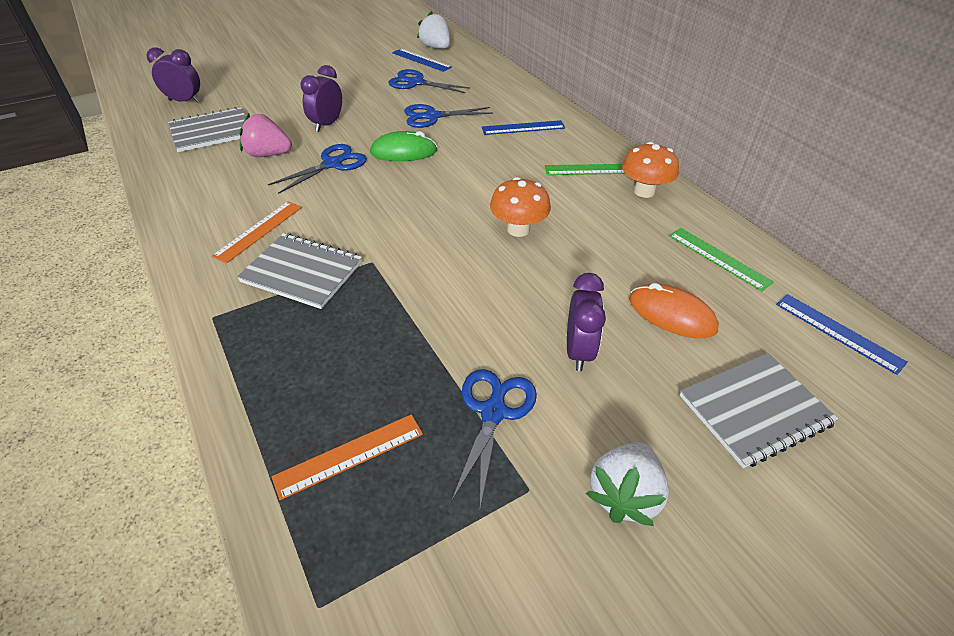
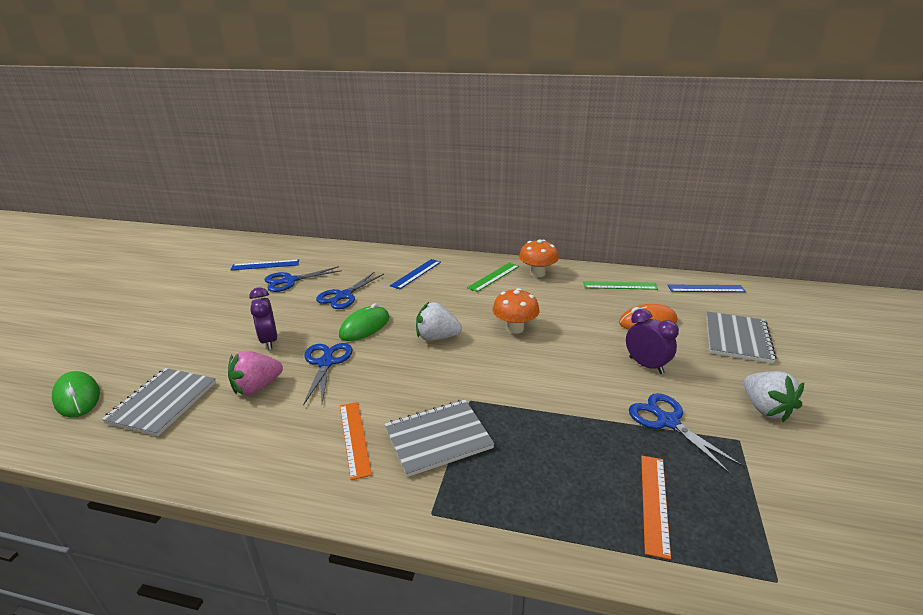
camera: 45 degrees left, 15 degrees down
purple clock [146,47,200,103] -> green mouse [52,371,100,417]
white strawberry [417,11,450,49] -> white strawberry moved to [416,302,462,341]

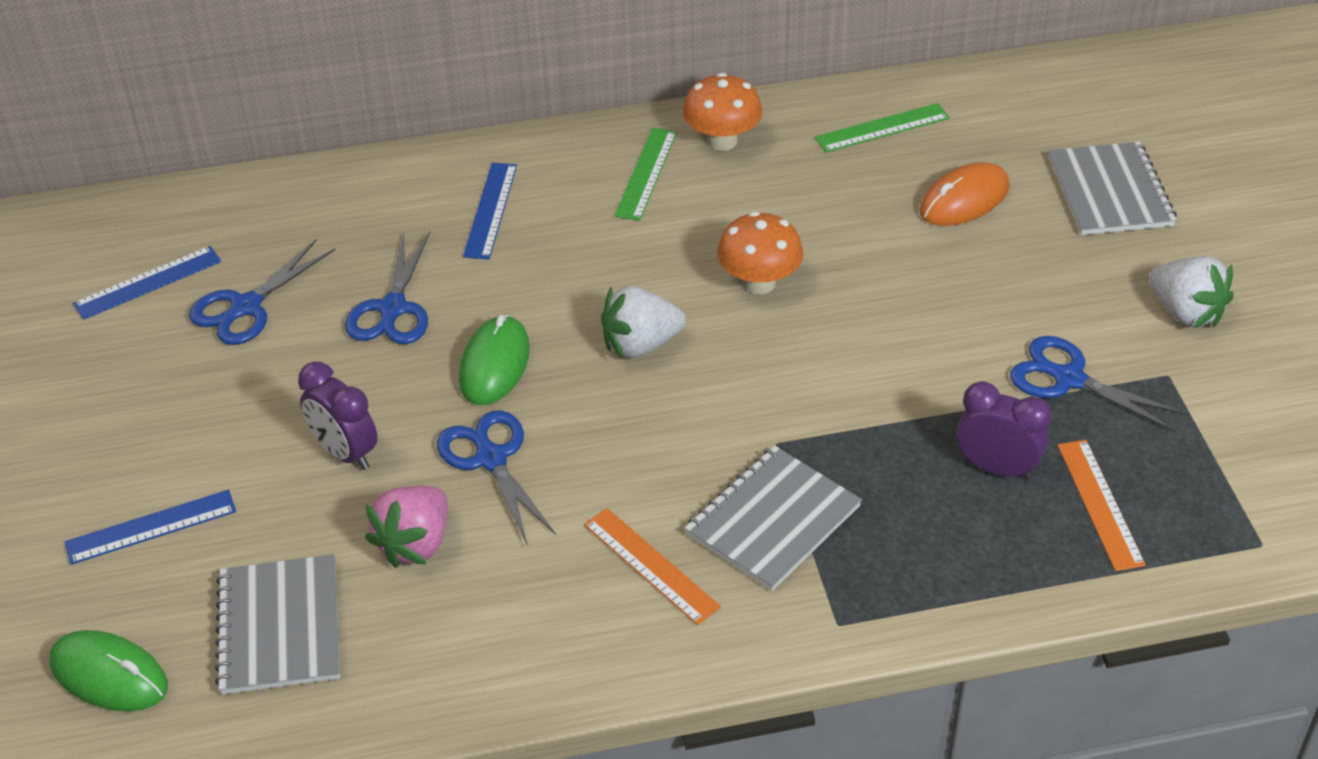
camera: 25 degrees left, 15 degrees up
purple clock [626,309,679,374] -> purple clock moved to [957,382,1052,480]
blue ruler [668,285,746,292] -> blue ruler moved to [64,490,236,565]

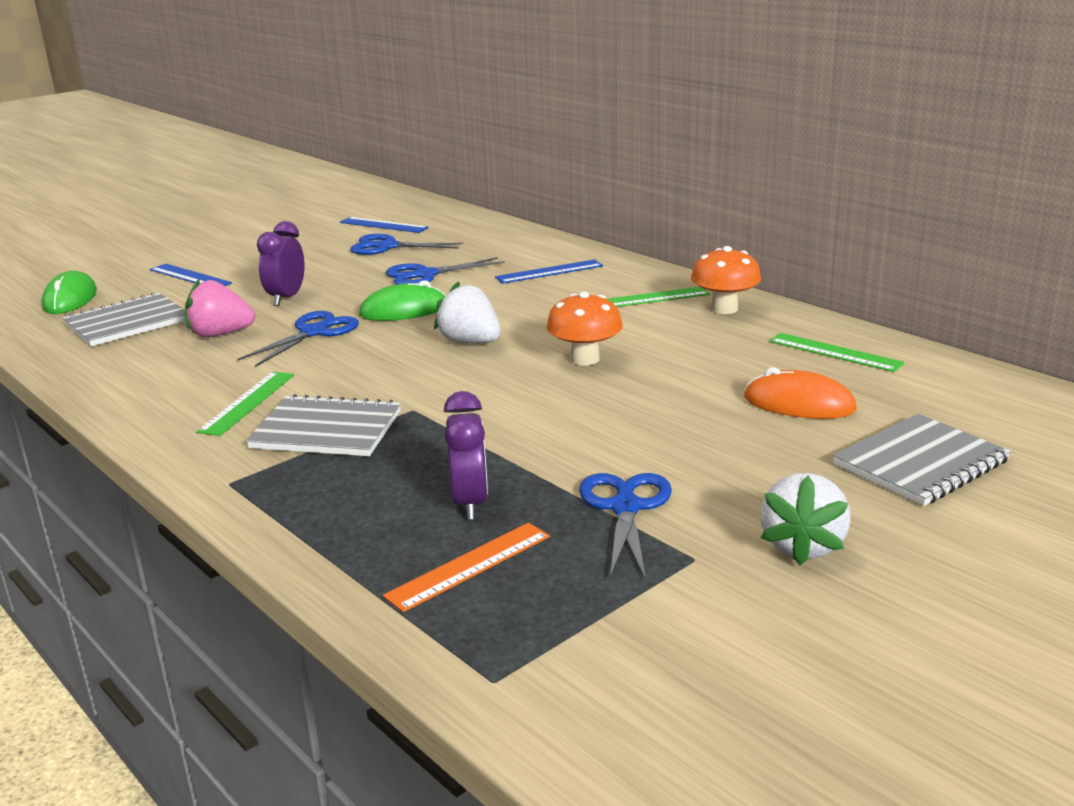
camera: 60 degrees right, 20 degrees down
orange ruler [584,508,721,625] -> green ruler [197,372,294,436]

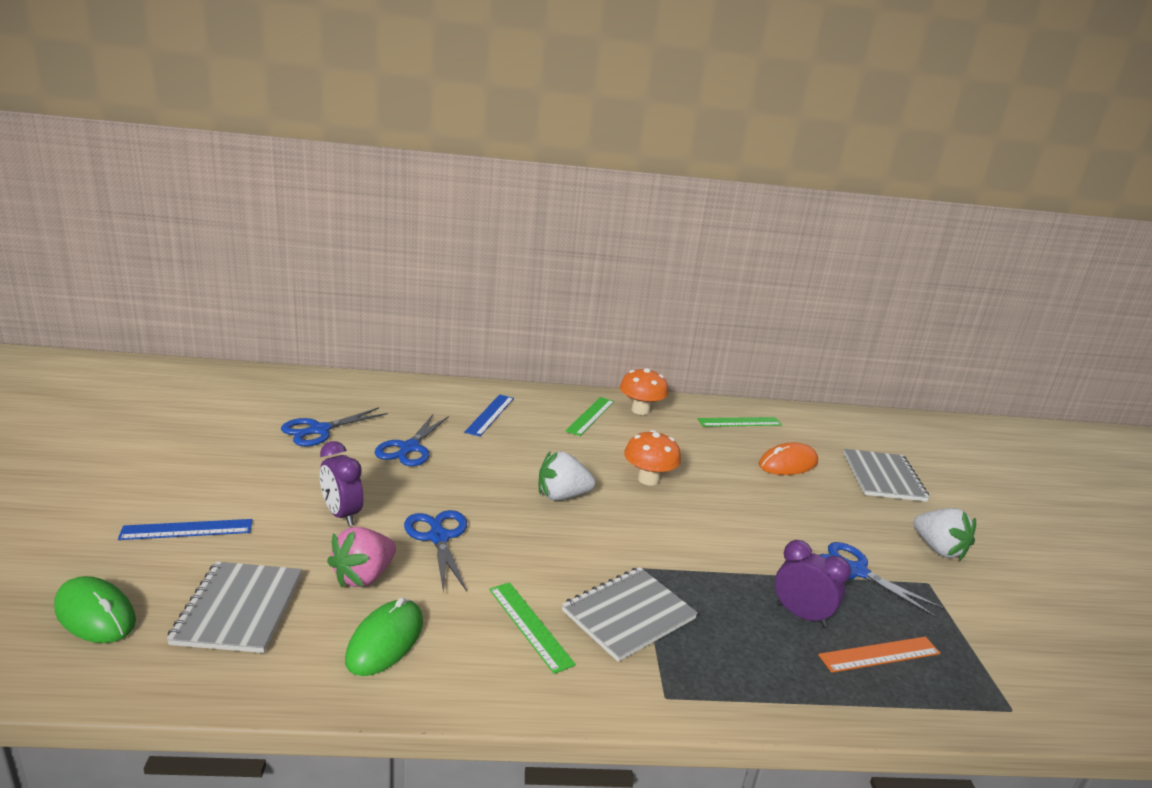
camera: 55 degrees left, 0 degrees up
blue ruler [340,217,429,233] -> none
green mouse [359,280,445,321] -> green mouse moved to [345,597,423,676]
orange ruler [383,523,550,612] -> orange ruler turned 75 degrees clockwise [818,637,941,673]

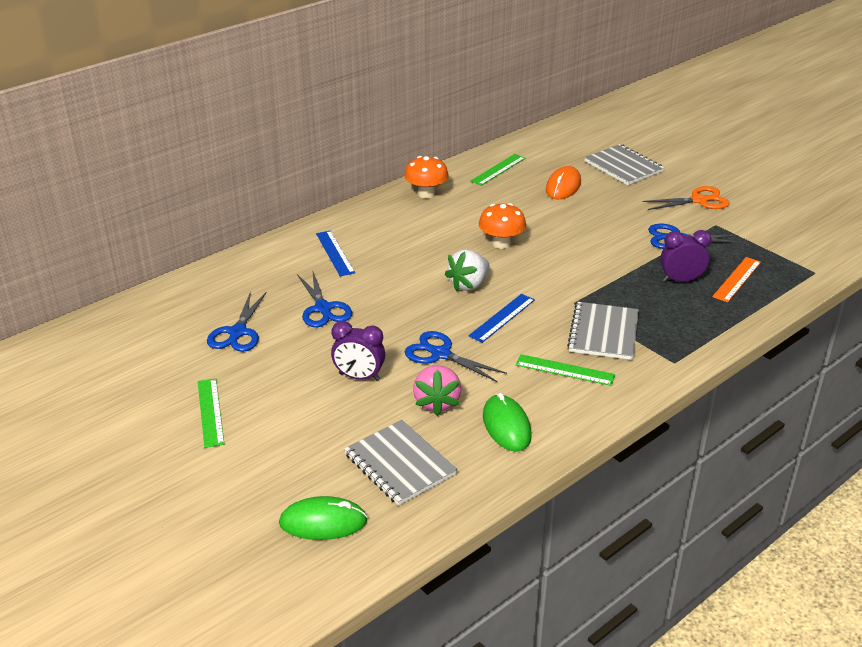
camera: 35 degrees left, 10 degrees up
blue ruler [118,519,252,540] -> blue ruler moved to [469,294,535,343]
green ruler [565,397,614,436] -> green ruler moved to [198,379,224,448]
white strawberry [913,508,976,561] -> orange scissors [642,186,729,210]

